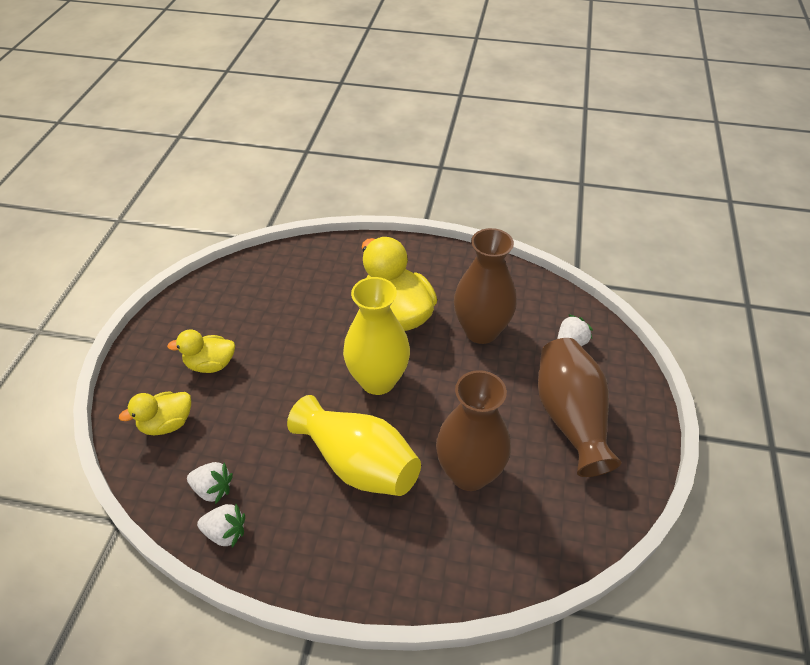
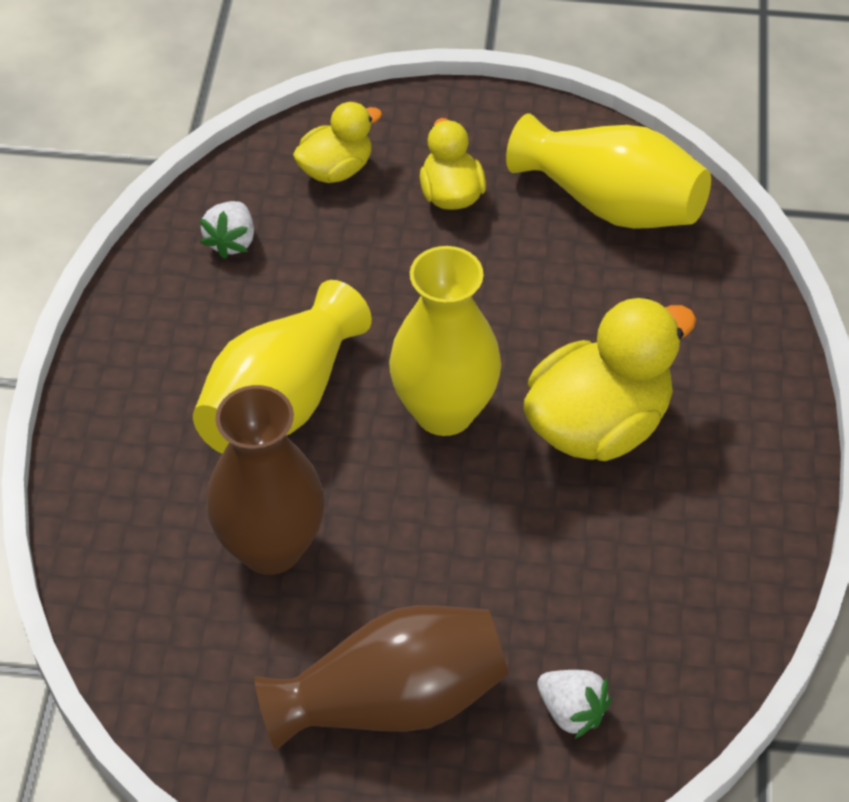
camera: 85 degrees right, 5 degrees up
yellow duck [119,391,191,435] -> yellow duck turned 90 degrees clockwise [293,102,382,183]
white strawberry [197,504,245,548] -> none
brown vase [454,228,517,344] -> none
none -> yellow vase [506,114,711,229]

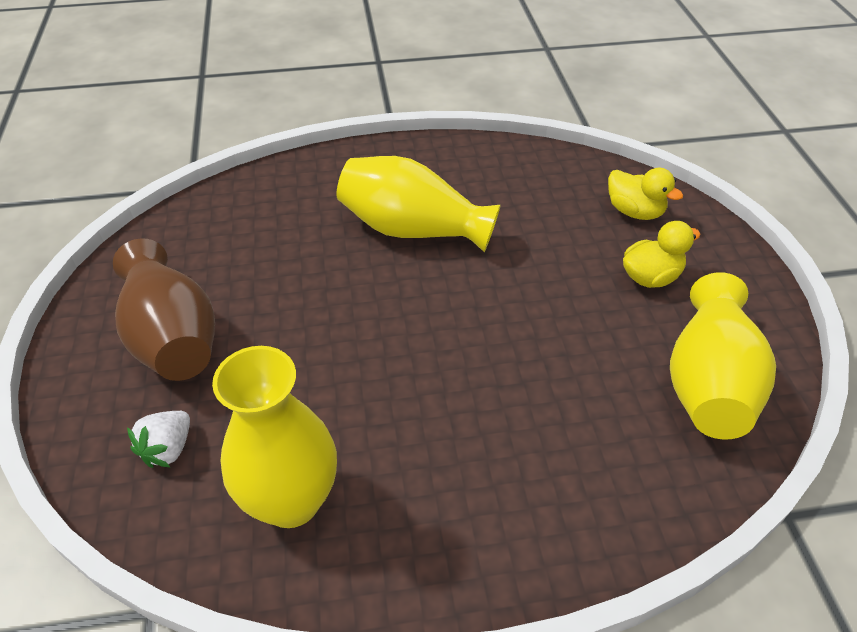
camera: 75 degrees right, 5 degrees down
white strawberry [200,201,254,259] -> none
brown vase [206,385,325,575] -> none
yellow vase [389,246,501,436] -> yellow vase moved to [212,346,337,528]
yellow duck [523,297,696,461] -> none

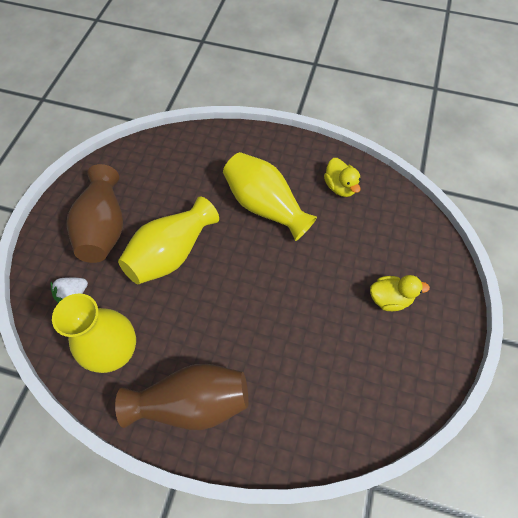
camera: 25 degrees right, 15 degrees up
yellow duck [608,168,683,220] -> yellow duck moved to [324,158,361,197]
yellow vase [670,272,776,440] -> yellow vase moved to [118,197,219,284]
none -> brown vase [115,364,248,430]

